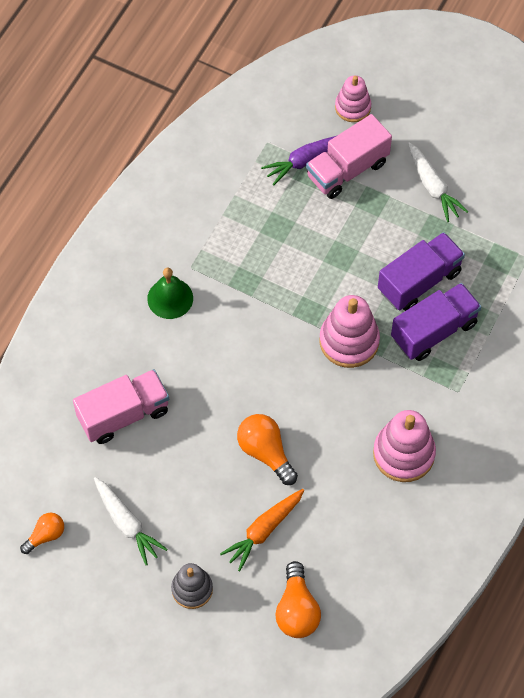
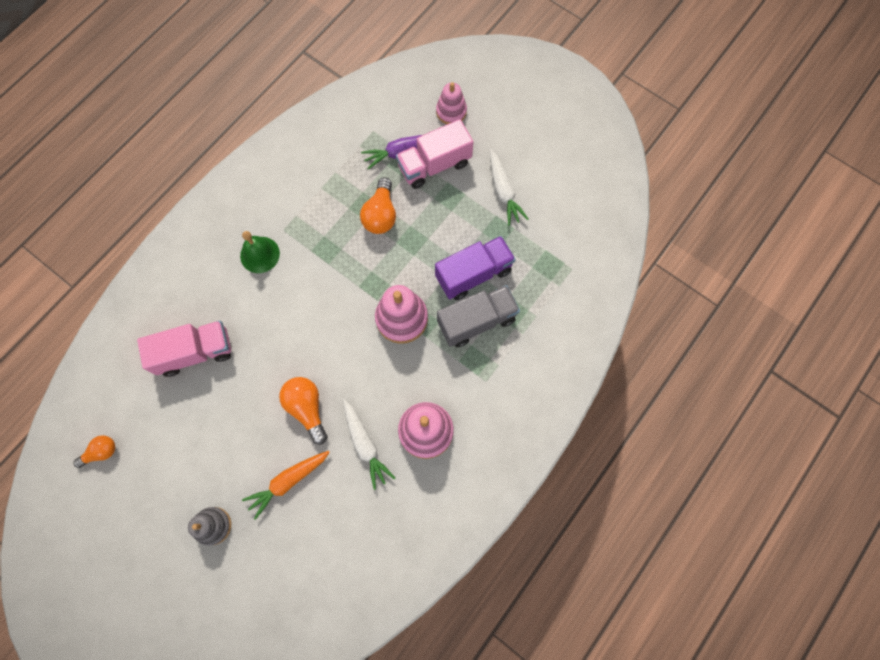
camera: 10 degrees right, 10 degrees up
white carrot [94,477,168,565] -> white carrot moved to [343,399,395,490]
orange light bulb [275,561,321,638] -> orange light bulb moved to [360,178,396,234]
purple truck [391,283,481,361] -> grey truck [437,285,520,348]

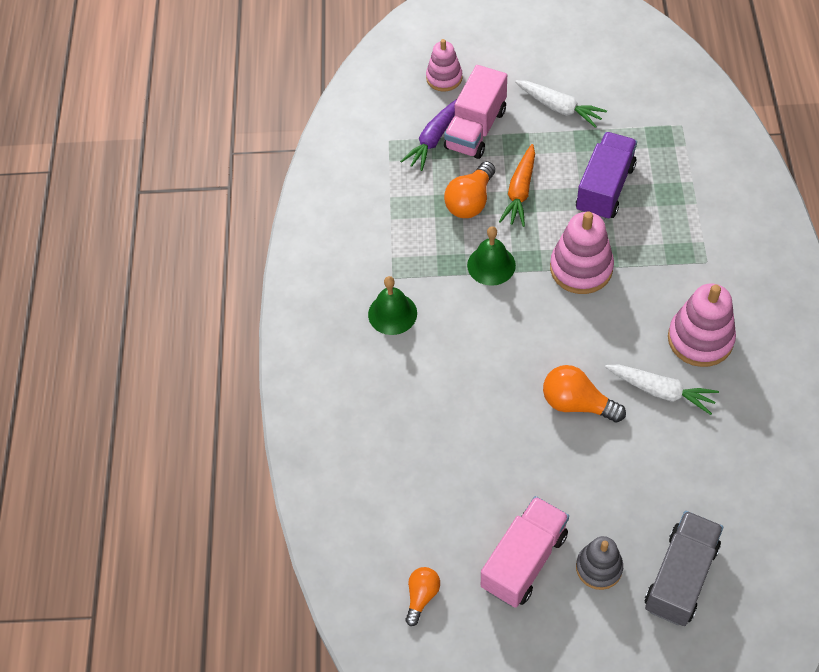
camera: 35 degrees left, 15 degrees down
pink truck [137,321,231,377] -> pink truck moved to [481,496,569,608]
orange carrot [242,451,330,520] -> orange carrot moved to [499,144,535,227]
orange light bulb [360,178,396,234] -> orange light bulb turned 60 degrees clockwise [444,161,495,218]
grey truck [437,285,520,348] -> grey truck moved to [645,511,723,626]
none -> green bell [467,226,516,286]

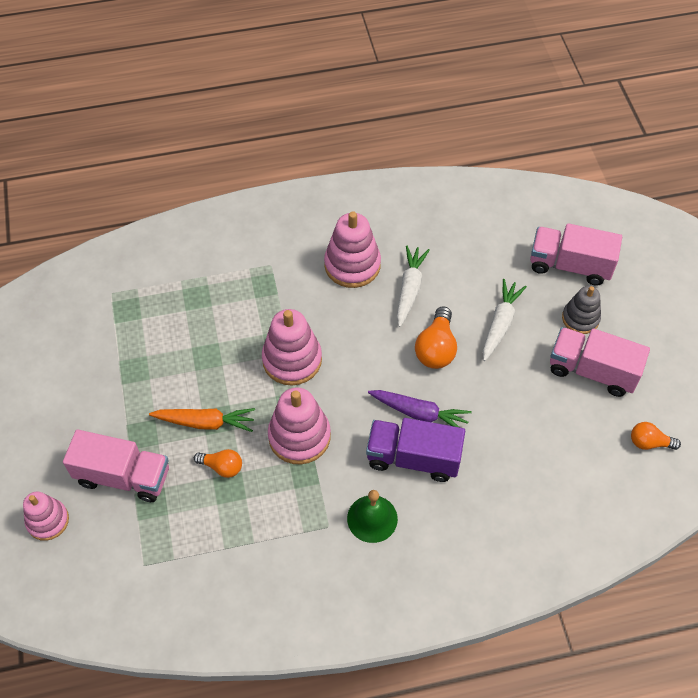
camera: 105 degrees left, 0 degrees up
purple carrot [400,99,457,171] -> purple carrot moved to [368,390,472,433]
orange light bulb [444,161,495,218] -> orange light bulb [194,449,242,478], size x0.63
green bell [467,226,516,286] -> pink stacking toy [268,387,331,464]
white carrot [515,80,607,128] -> white carrot moved to [483,279,527,361]
purple truck [576,132,637,220] -> purple truck moved to [366,418,465,482]
grey truck [645,511,723,626] -> pink truck [530,223,622,286]

